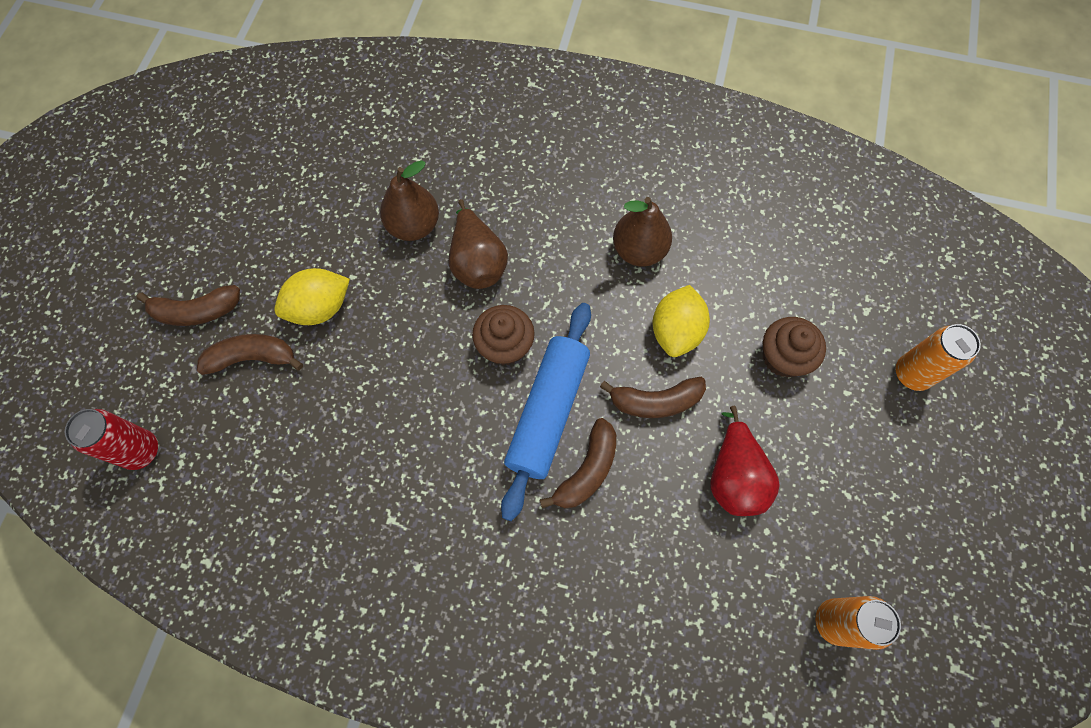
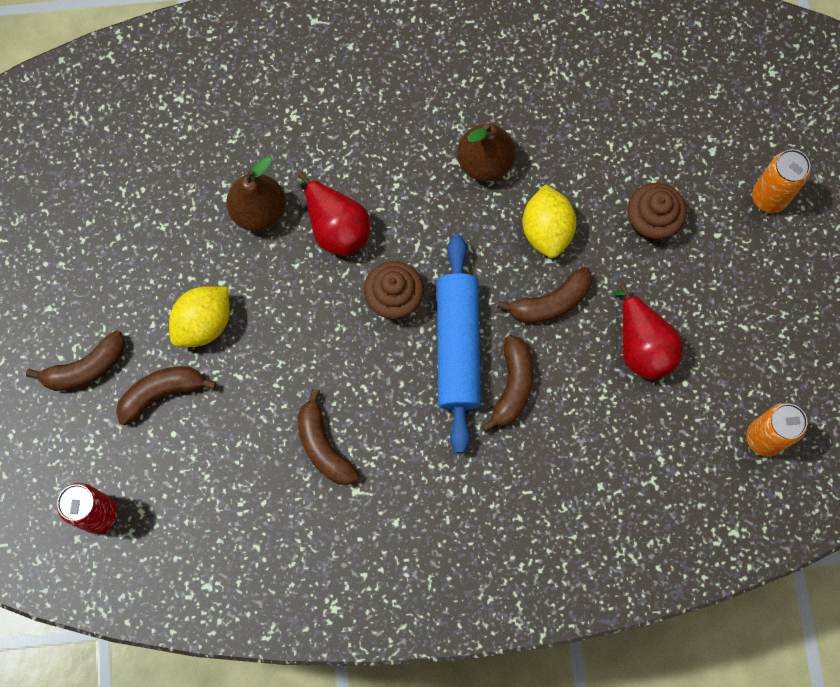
camera: 20 degrees left, 5 degrees up
brown pear [449,199,508,289] -> red pear [297,172,370,255]
none -> brown banana [298,389,359,485]

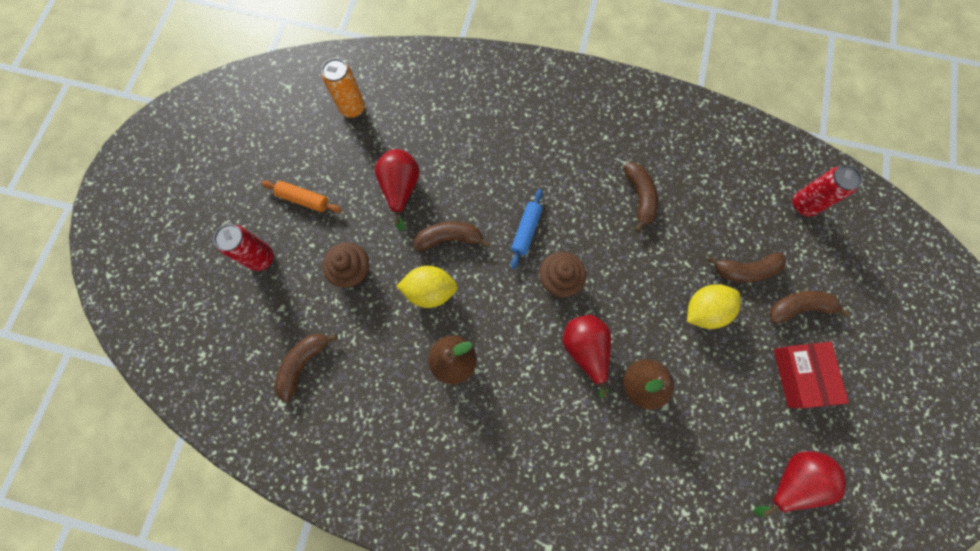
camera: 160 degrees left, 0 degrees up
blue rolling pin [437,234,481,454] -> blue rolling pin [510,189,543,269], size x0.54
brown banana [481,335,533,433] -> brown banana moved to [274,334,338,402]
yellow lemon [522,184,577,258] -> yellow lemon turned 75 degrees clockwise [396,266,458,308]
orange can [752,149,810,213] -> red can [214,224,274,271]
none -> orange rolling pin [261,181,342,213]
none -> red pear [754,451,846,517]
none -> red box [774,342,849,408]

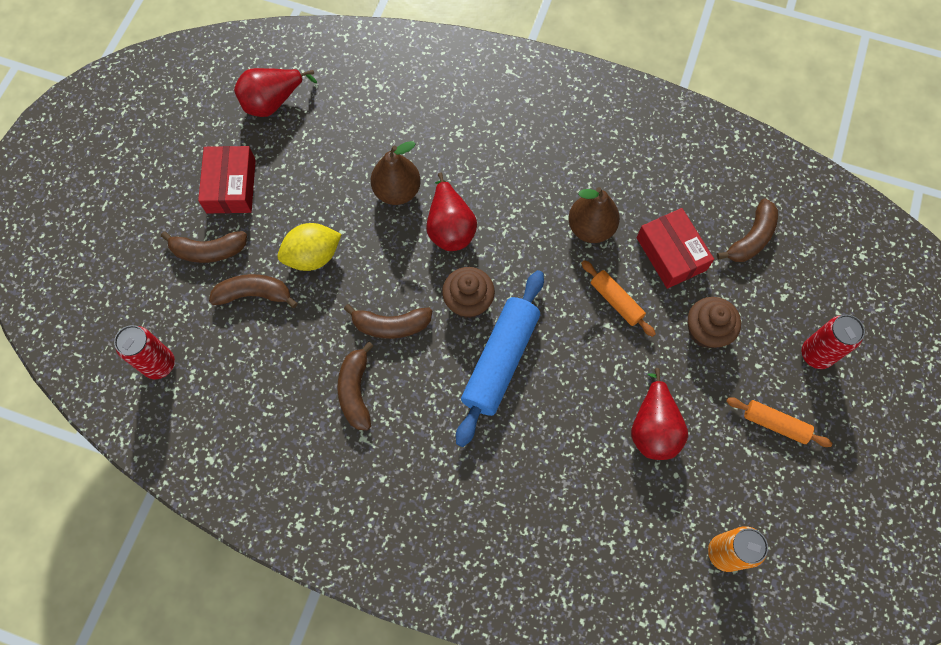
camera: 175 degrees left, 5 degrees down
yellow lemon [396,266,458,308] -> orange rolling pin [581,260,656,337]
brown banana [414,221,490,251] -> brown banana moved to [344,304,432,339]
blue rolling pin [510,189,543,269] -> blue rolling pin [456,270,544,447], size x1.85
none -> red box [637,208,714,289]

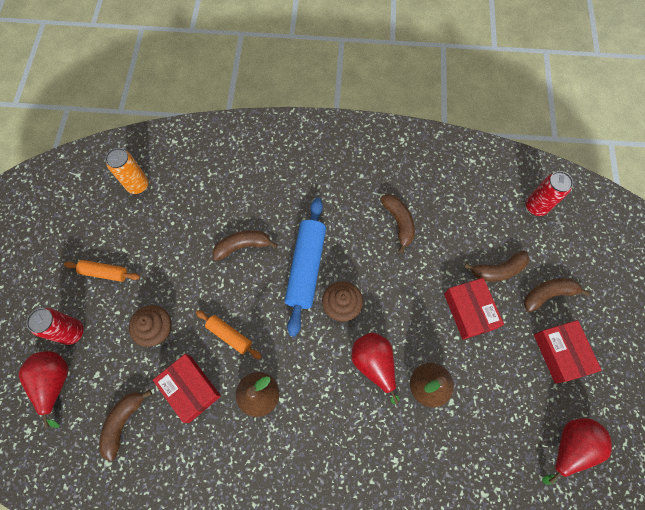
camera: 165 degrees right, 0 degrees up
yellow lemon [277,223,342,271] -> red box [444,278,504,340]
brown banana [344,304,432,339] -> brown banana moved to [212,230,278,261]
red pear [631,368,688,460] -> red pear moved to [19,351,68,428]

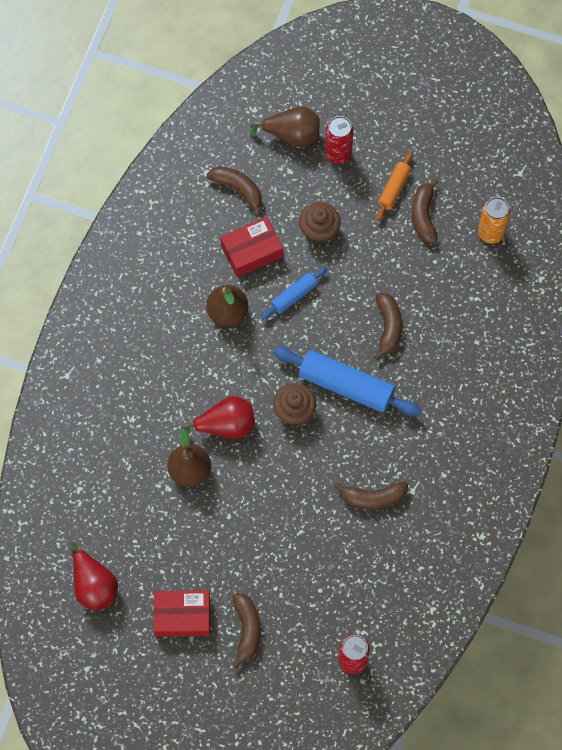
camera: 105 degrees right, 0 degrees up
red pear [19,351,68,428] -> brown pear [250,106,320,147]
orange rolling pin [196,310,262,360] -> blue rolling pin [261,267,327,320]
red box [444,278,504,340] -> none
brown banana [464,250,529,282] -> brown banana moved to [412,178,438,243]

